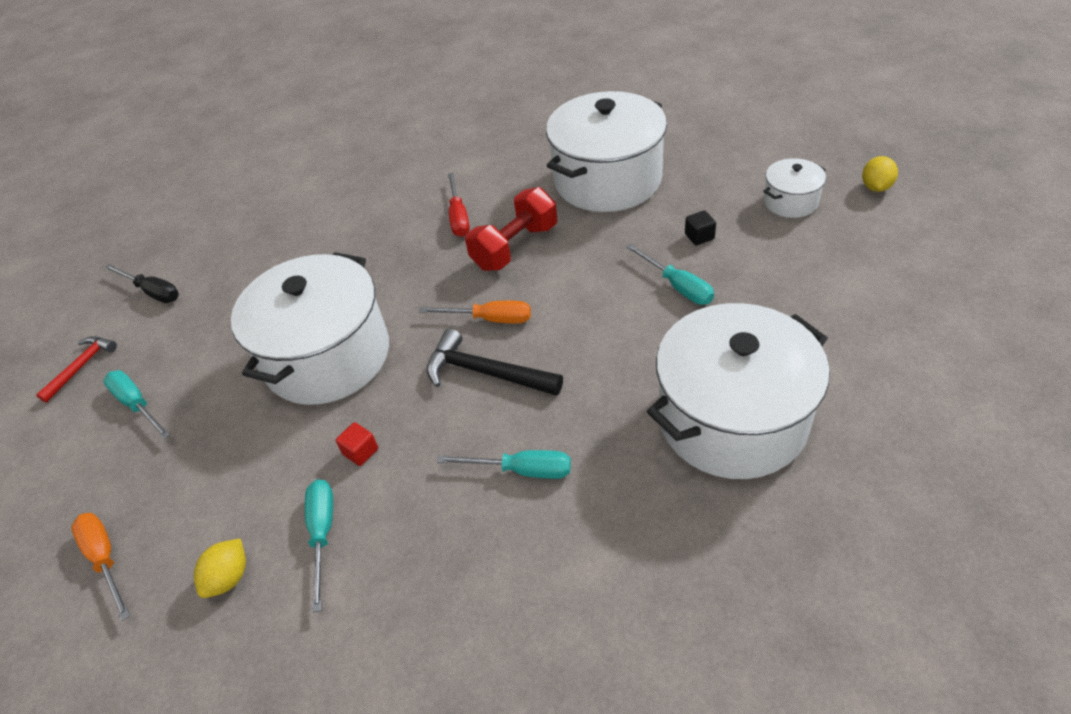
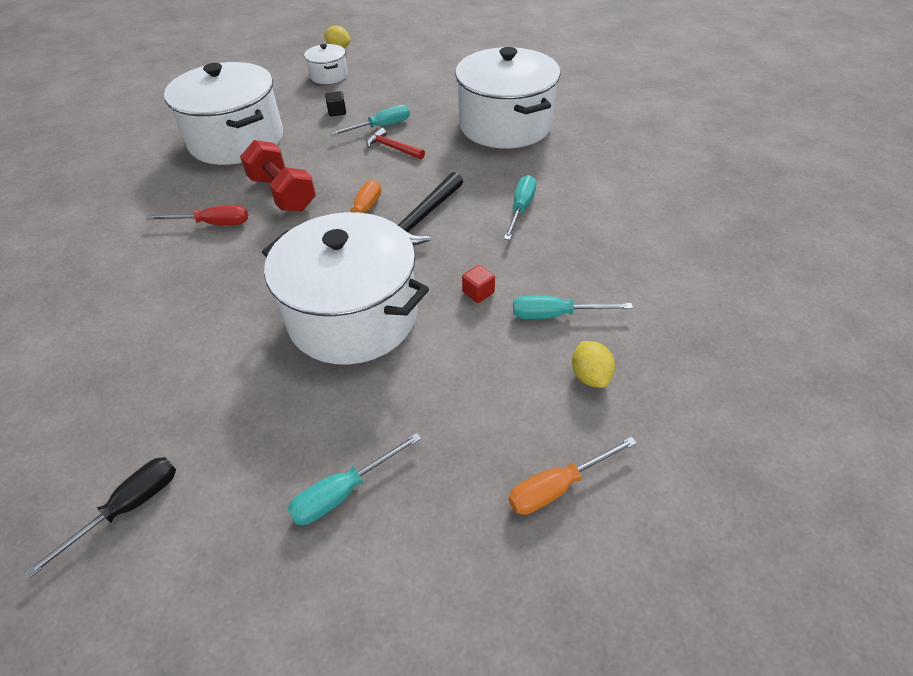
camera: 85 degrees left, 0 degrees up
red hammer [36,336,117,403] -> red hammer moved to [366,127,425,160]
yellow lemon [194,538,246,598] -> yellow lemon turned 45 degrees clockwise [572,341,615,388]

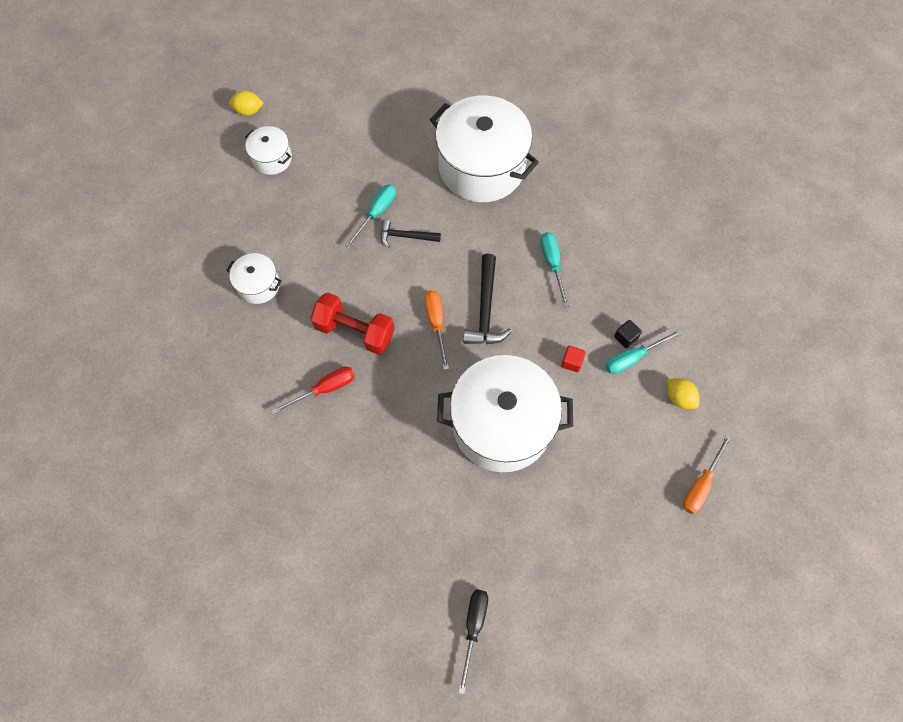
camera: 30 degrees left, 20 degrees up
white pot [164,62,283,165] -> white pot [226,253,282,304], size x0.46
turquoise screwdriver [288,433,421,525] -> none
black cube [325,91,346,116] -> black cube moved to [614,320,642,348]
red hammer [366,127,425,160] -> black hammer [381,220,441,248]

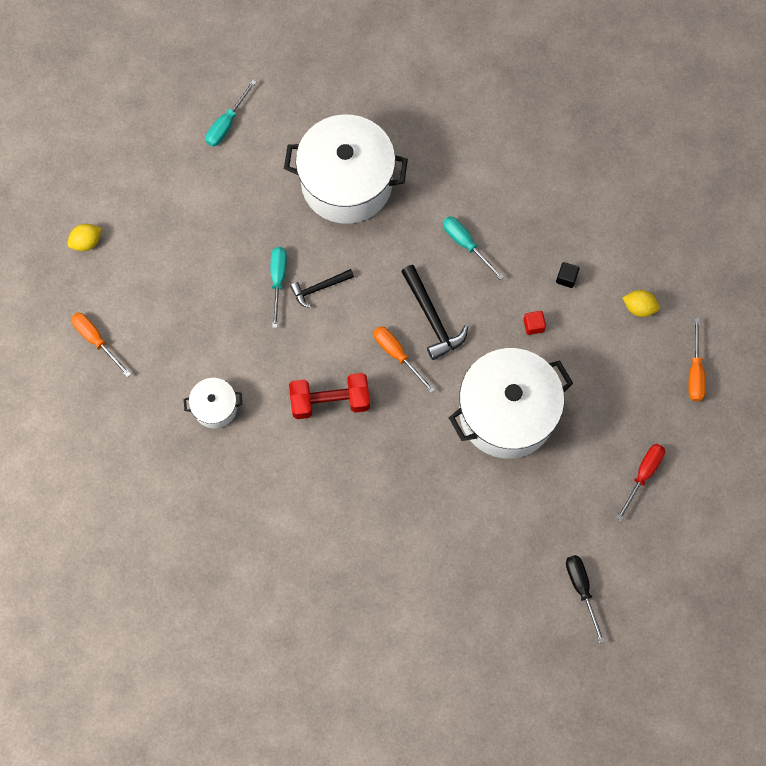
camera: 30 degrees left, 5 degrees up
white pot [245,126,292,175] -> none
red screwdriver [272,367,355,414] -> red screwdriver moved to [616,444,665,521]
turquoise screwdriver [605,329,682,374] -> turquoise screwdriver moved to [206,80,256,147]
none -> orange screwdriver [71,313,131,377]

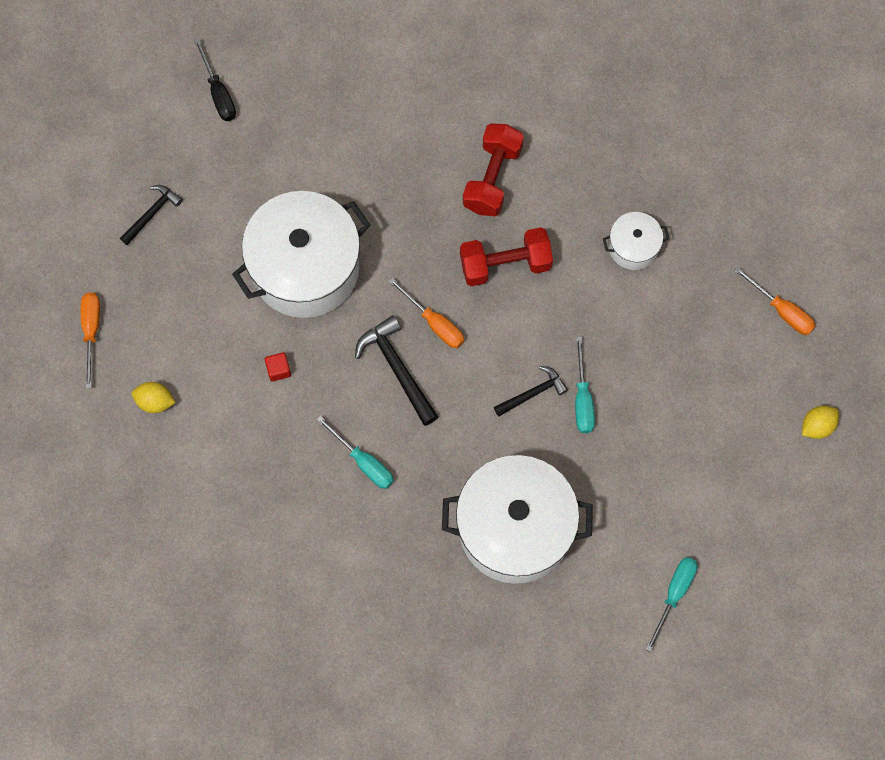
camera: 175 degrees right, 0 degrees up
black cube [556,262,580,288] -> none
red screwdriver [616,444,665,521] -> black hammer [120,185,183,245]
none -> red dumbbell [463,123,524,216]

